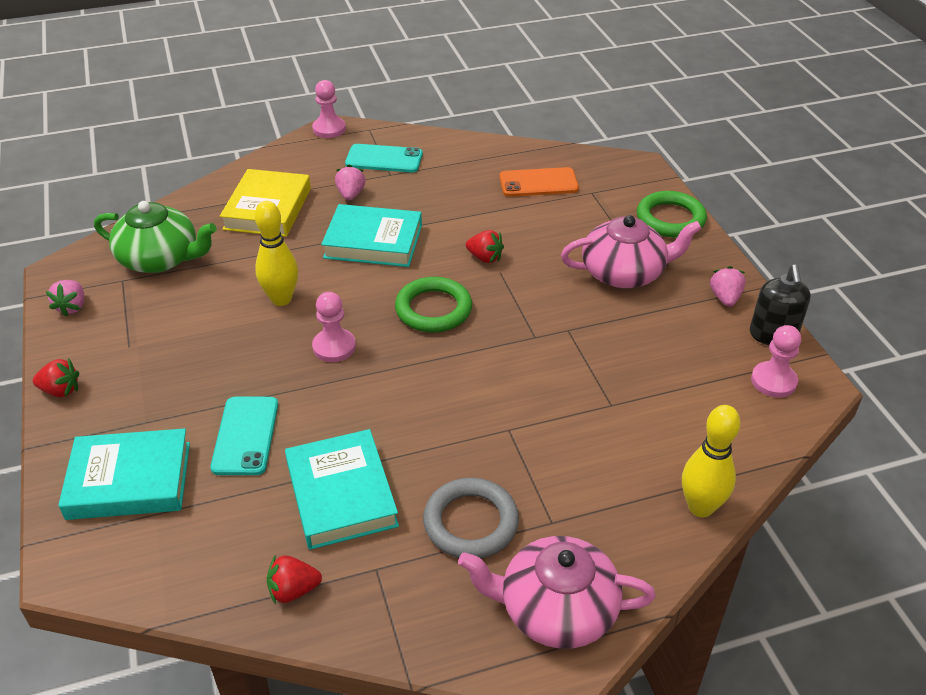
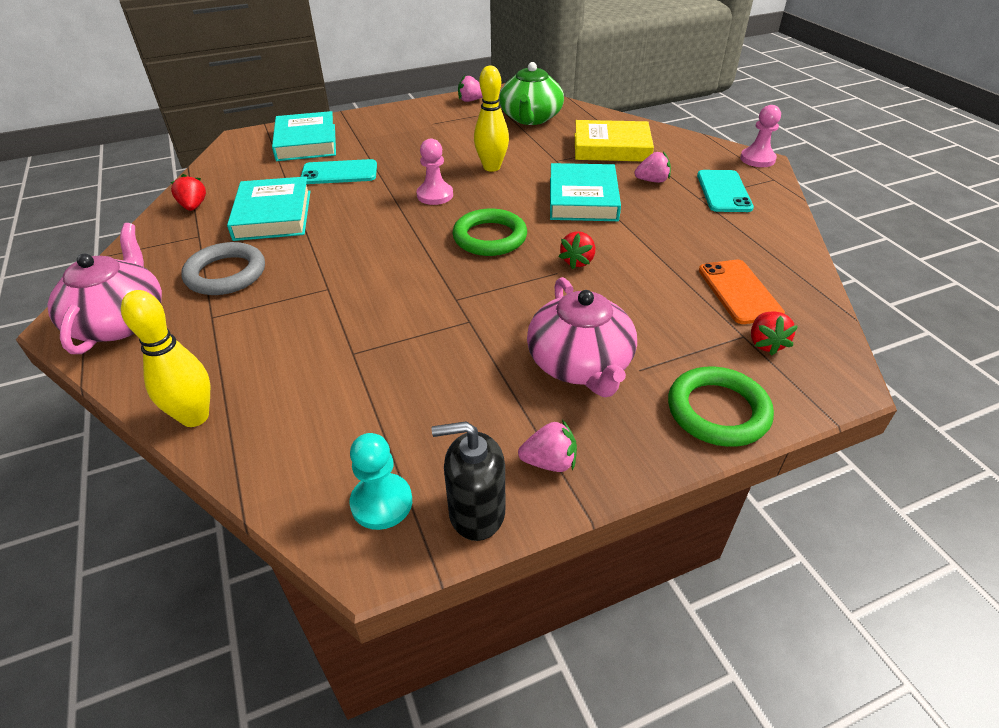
camera: 85 degrees right, 0 degrees up
red strawberry [33,359,79,397] -> red strawberry moved to [751,311,798,356]
turquoise book [285,429,399,550] -> turquoise book turned 75 degrees counterclockwise [227,176,311,241]
pink pawn [751,325,801,397] -> turquoise pawn [349,433,412,530]

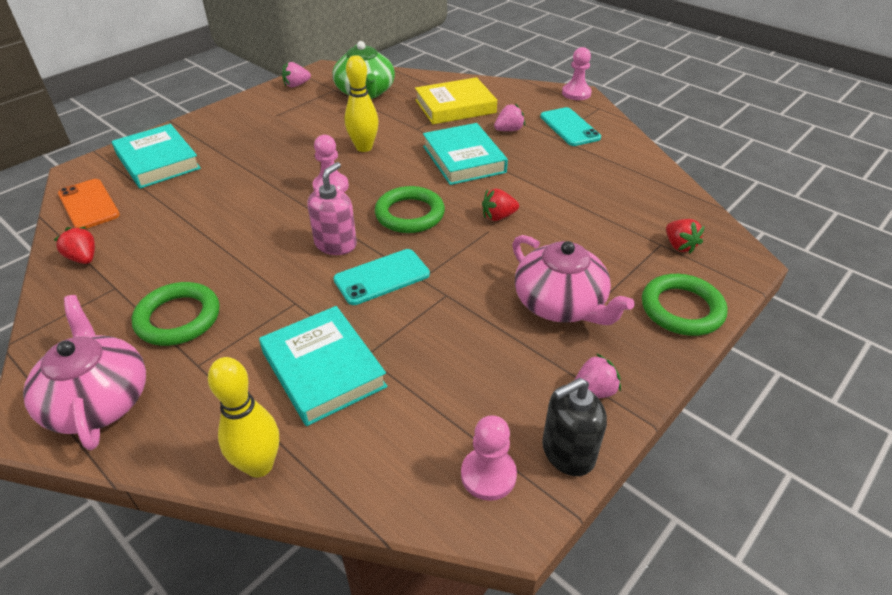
camera: 25 degrees left, 0 degrees up
grey ring [181,242,265,295] -> green ring [132,282,220,346]
turquoise book [227,176,311,241] -> turquoise book moved to [259,306,388,426]
turquoise phone [301,159,377,184] -> turquoise phone moved to [333,249,430,305]
turquoise pawn [349,433,412,530] -> pink pawn [461,415,517,501]
red strawberry [559,231,595,269] -> red strawberry turned 75 degrees clockwise [482,189,519,221]
orange phone [699,260,785,324] -> orange phone moved to [58,179,120,229]
none -> pink soap dispenser [307,162,357,255]

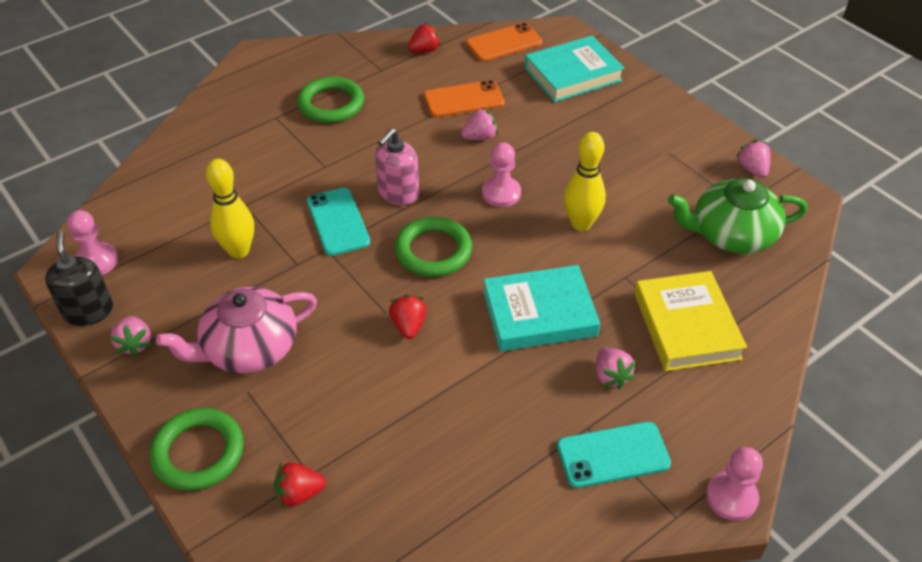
camera: 100 degrees right, 5 degrees up
pink teapot [23,295,146,450] -> none
yellow bowling pin [208,357,279,478] -> yellow bowling pin moved to [206,159,254,258]
turquoise book [259,306,388,426] -> none
pink soap dispenser [307,162,357,255] -> pink soap dispenser turned 90 degrees clockwise [375,128,419,205]
none -> orange phone [424,80,505,117]
none -> pink strawberry [461,107,498,140]

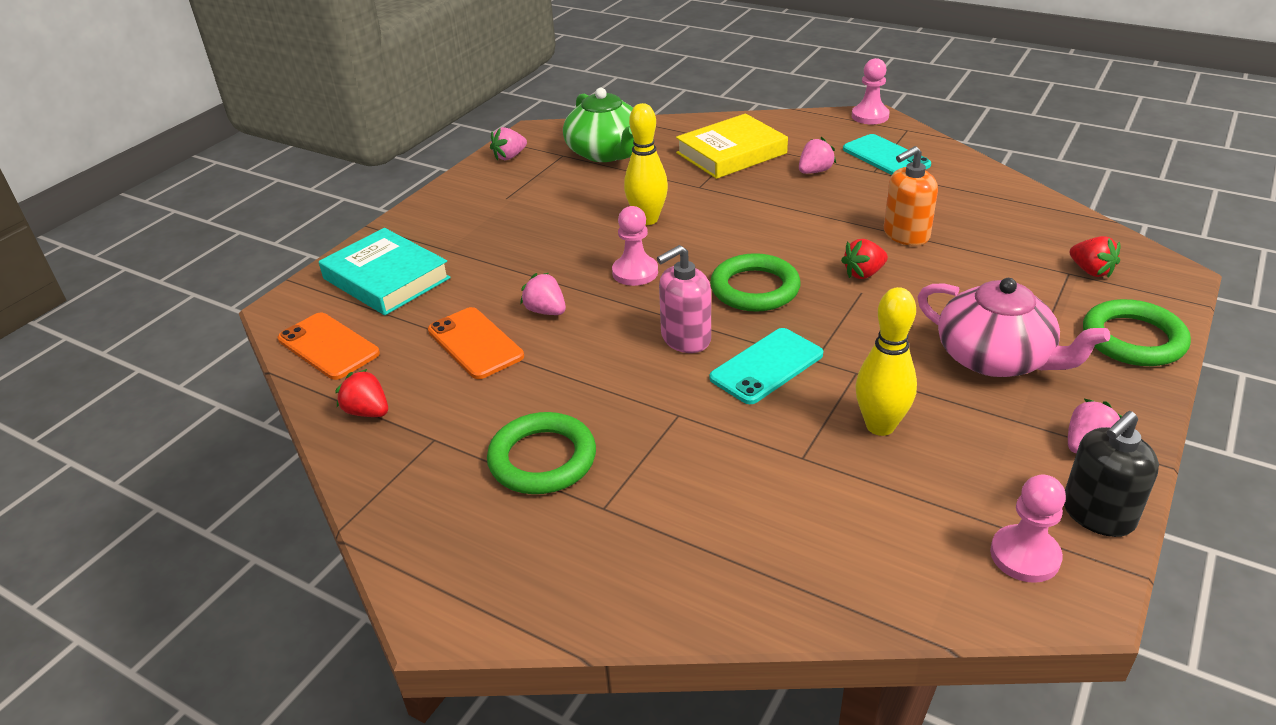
camera: 110 degrees left, 10 degrees down
pink soap dispenser [375,128,419,205] -> pink soap dispenser turned 135 degrees clockwise [657,245,711,353]
turquoise book [483,265,600,351] -> none
none -> orange soap dispenser [884,146,938,246]

